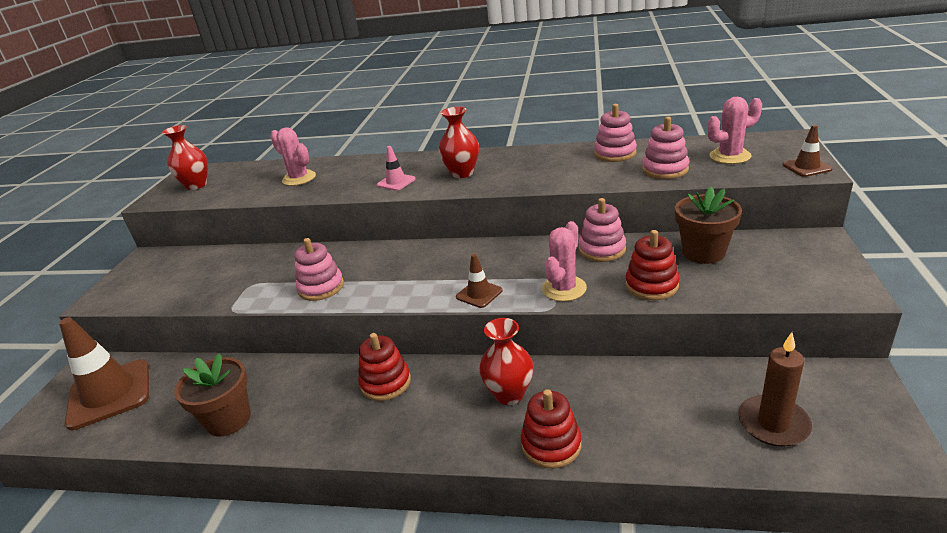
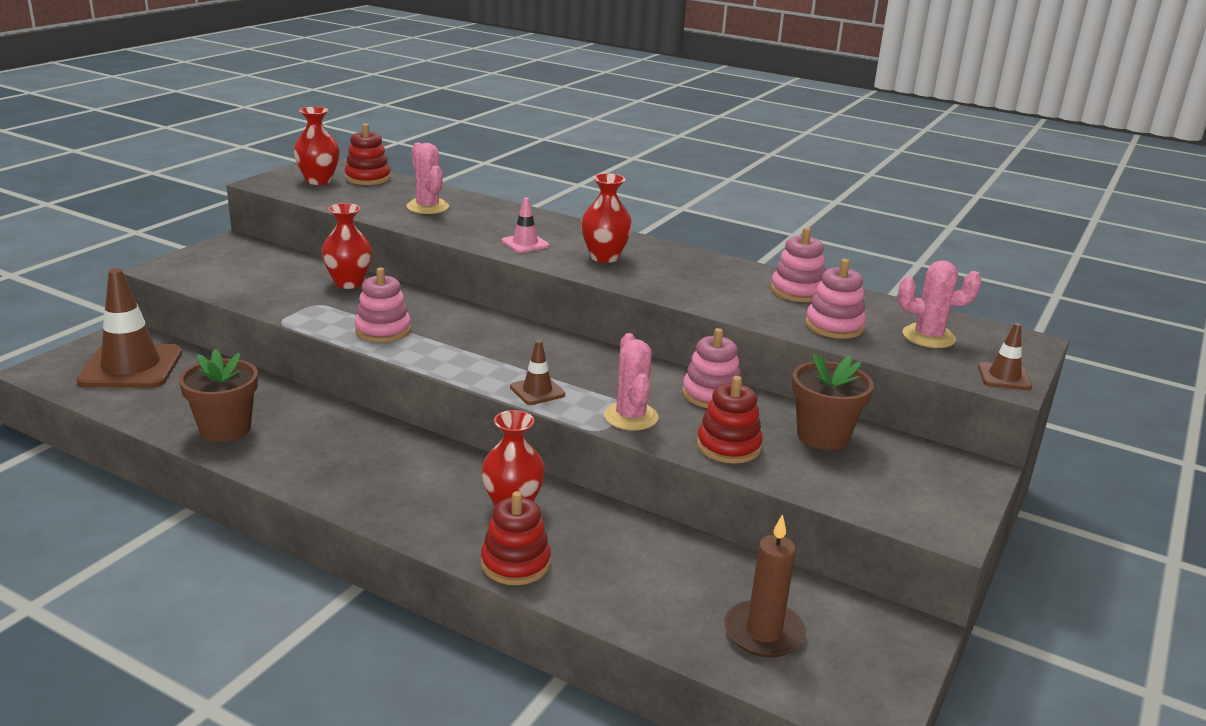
camera: 15 degrees right, 5 degrees down
red stacking toy [358,333,411,401] -> red stacking toy moved to [345,123,391,185]
pink cactus [542,221,587,301] -> pink cactus turned 60 degrees counterclockwise [604,333,659,430]
none -> red vase [321,203,372,289]

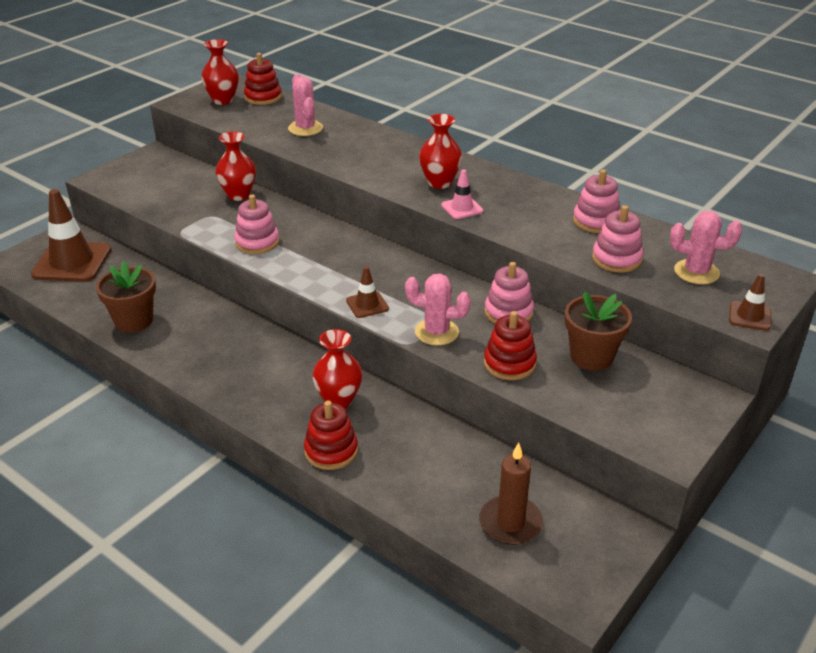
camera: 10 degrees right, 10 degrees up
pink traffic cone [501,197,549,253] -> pink traffic cone moved to [441,169,483,219]
pink cactus [604,333,659,430] -> pink cactus turned 75 degrees counterclockwise [405,274,471,346]

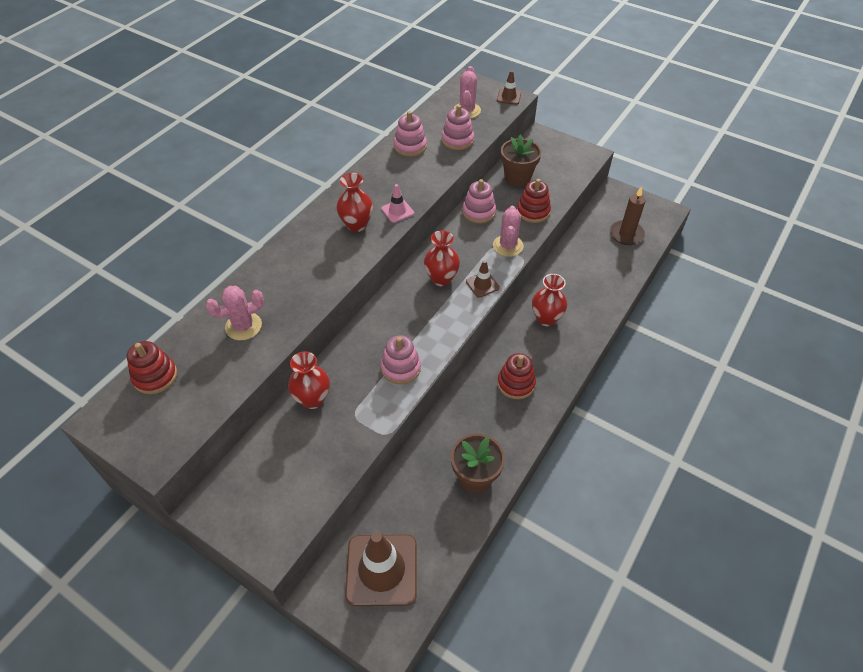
camera: 95 degrees left, 15 degrees up
red vase [201,39,239,105] -> red vase moved to [424,230,460,286]
red stacking toy [304,400,358,470] -> red stacking toy moved to [497,353,536,399]

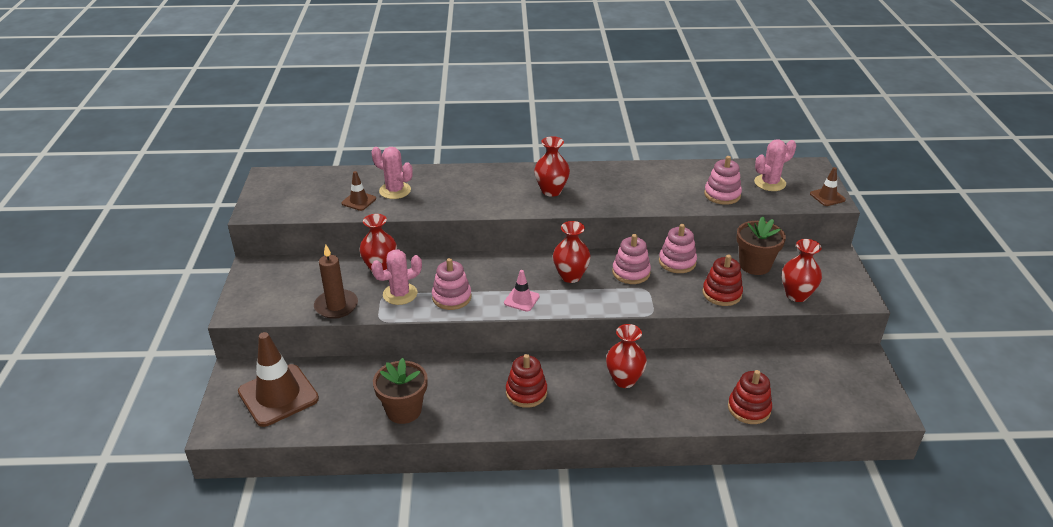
camera: 55 degrees right, 15 degrees down
red stacking toy [127,341,177,394] -> red stacking toy moved to [728,370,772,424]
pink traffic cone [381,184,414,223] -> pink traffic cone moved to [504,270,540,312]
pink stacking toy [394,111,427,157] -> pink stacking toy moved to [612,234,651,284]
brown traffic cone [466,260,500,298] -> brown traffic cone moved to [341,171,376,211]
pink cactus [493,206,524,257] -> pink cactus moved to [371,250,422,305]
brown candle [610,186,646,245] -> brown candle moved to [314,245,358,319]
none -> red vase [782,239,822,302]

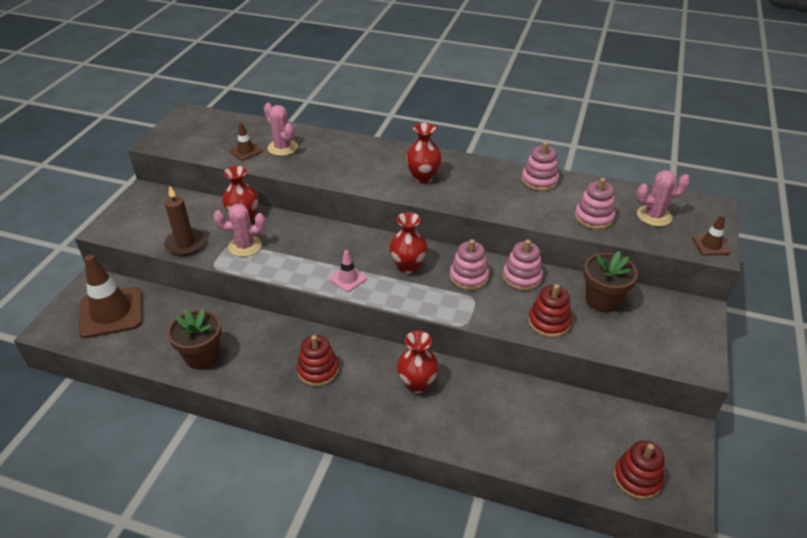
camera: 20 degrees right, 5 degrees up
pink stacking toy [432,258,471,310] -> pink stacking toy moved to [522,142,559,191]
red stacking toy [728,370,772,424] -> red stacking toy moved to [614,441,664,500]
red vase [782,239,822,302] -> none

